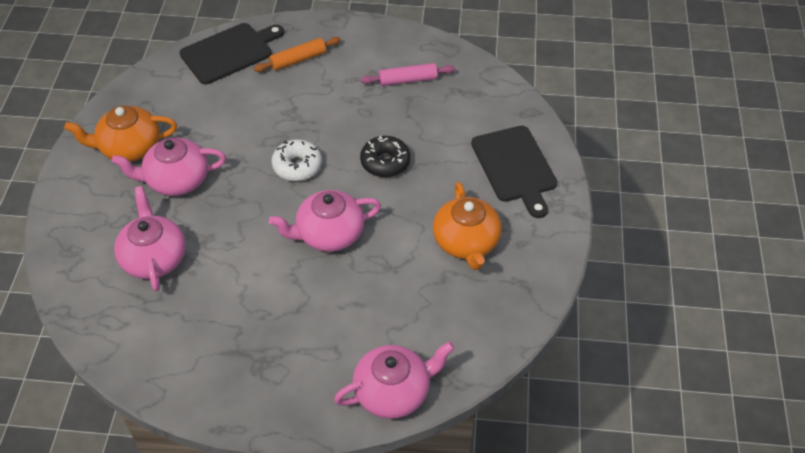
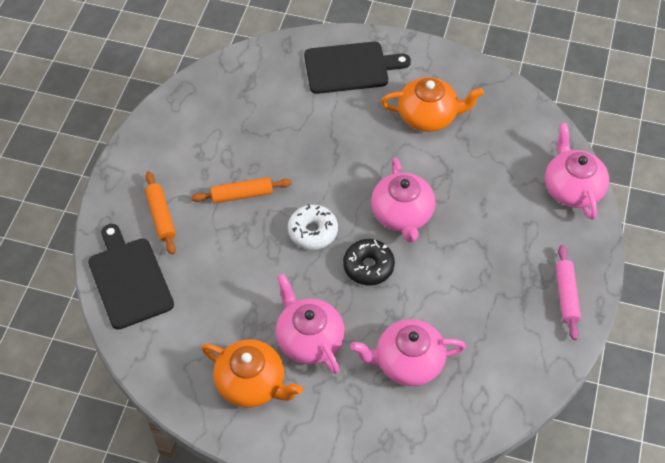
camera: 80 degrees left, 5 degrees up
orange teapot [64,106,177,162] -> orange teapot turned 60 degrees counterclockwise [202,339,303,408]
pink teapot [112,138,226,196] -> pink teapot turned 150 degrees clockwise [276,274,345,374]
black donut [360,136,410,177] -> black donut moved to [343,239,395,285]
pink rolling pin [361,63,455,86] -> pink rolling pin moved to [555,245,581,340]
none -> orange rolling pin [191,177,292,203]

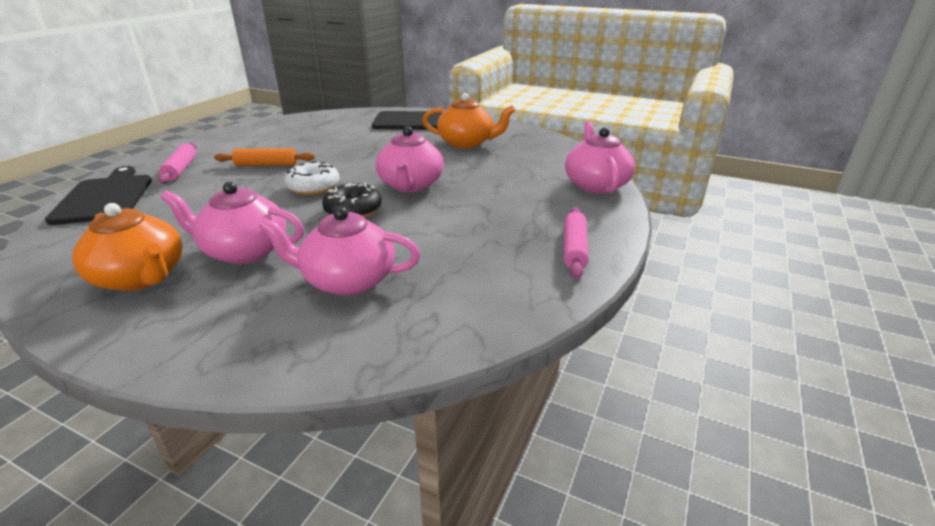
camera: 10 degrees right, 25 degrees down
orange rolling pin [145,171,176,255] -> pink rolling pin [158,142,197,184]
pink teapot [276,274,345,374] -> pink teapot turned 60 degrees counterclockwise [161,182,304,264]

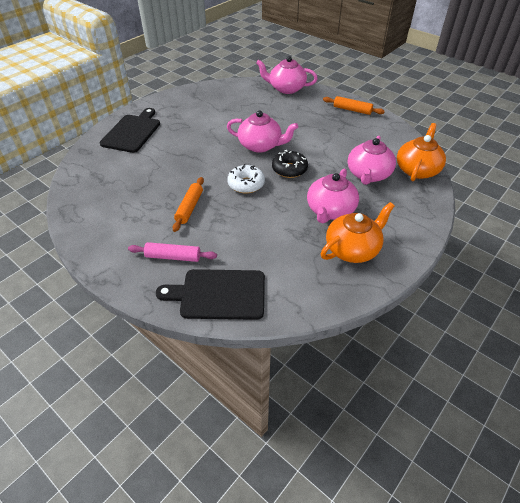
camera: 75 degrees left, 15 degrees up
orange teapot [422,93,515,149] -> orange teapot moved to [397,123,446,181]
pink rolling pin [564,207,589,279] -> orange rolling pin [323,96,385,115]

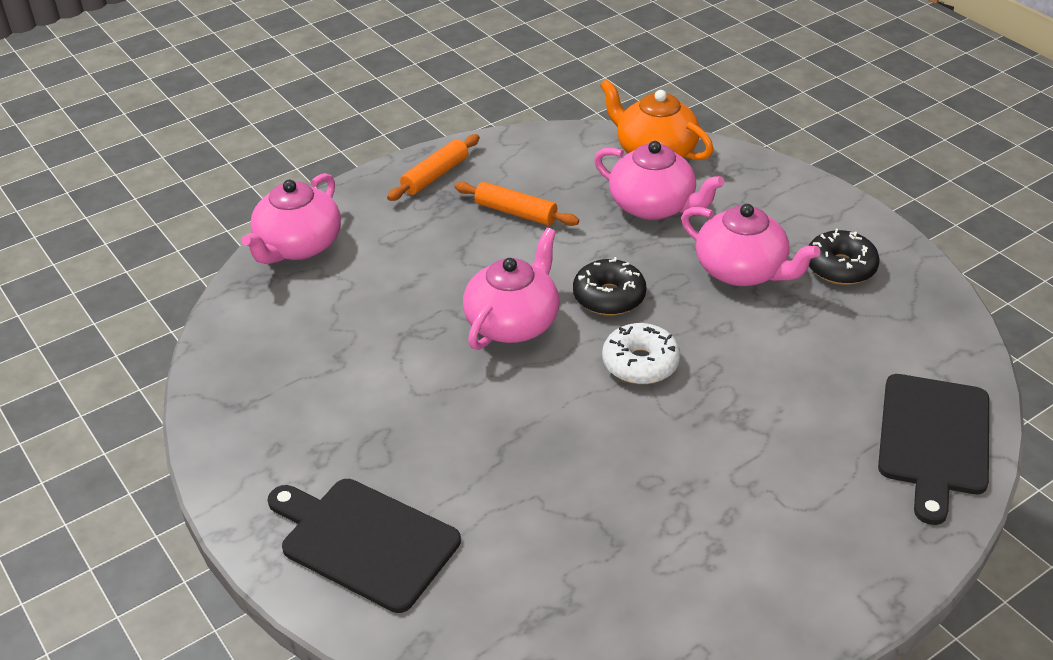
camera: 75 degrees left, 5 degrees down
pink rolling pin [128,242,217,262] -> none
orange rolling pin [172,177,204,232] -> orange rolling pin moved to [454,182,579,226]
orange teapot [321,202,394,263] -> black donut [809,229,880,285]

